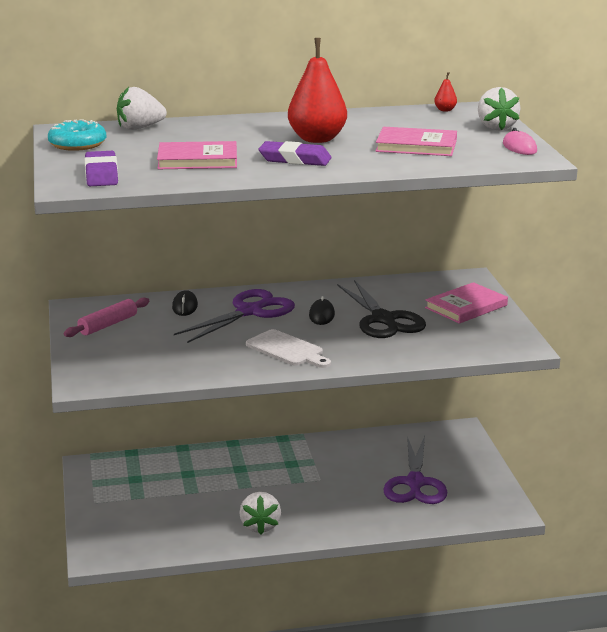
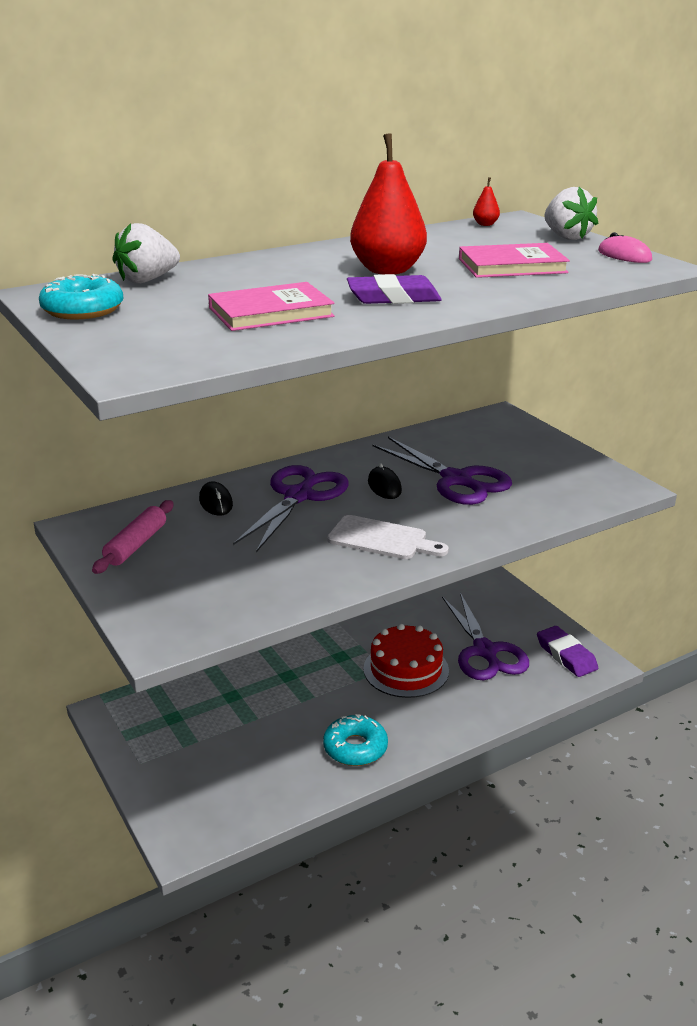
camera: 20 degrees left, 5 degrees up
purple eraser [84,151,118,186] -> purple eraser moved to [537,626,598,677]
white strawberry [239,492,281,534] -> turquoise donut [323,714,388,766]
black scissors [337,280,426,338] -> purple scissors [373,437,512,505]
pink book [425,282,508,324] -> none
none -> red cake [363,624,449,698]

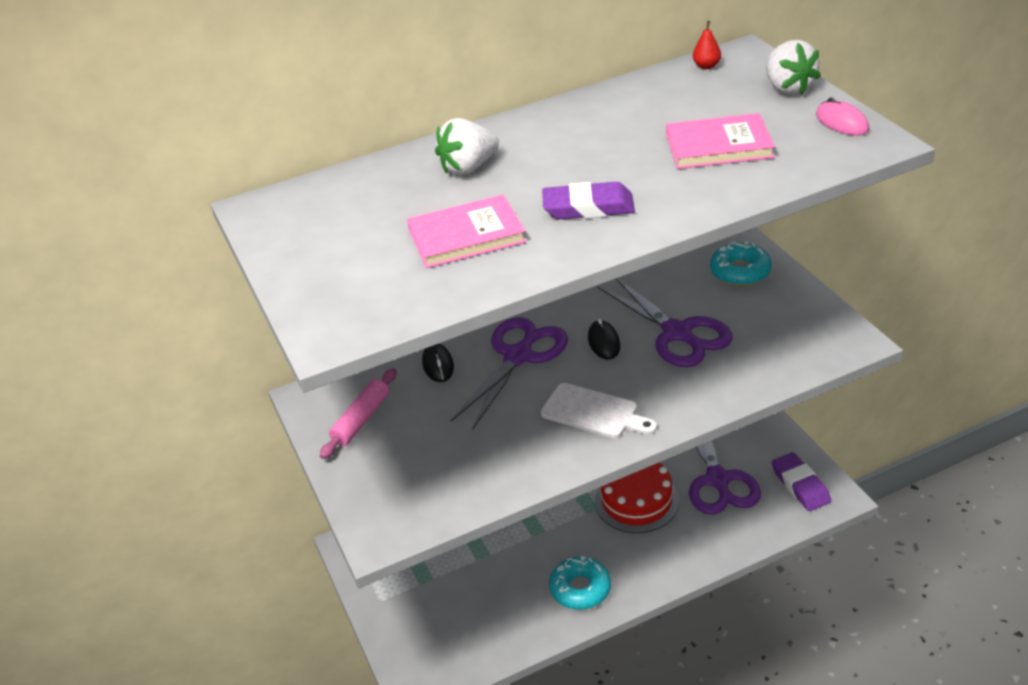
camera: 10 degrees right, 10 degrees up
turquoise donut [39,274,123,320] -> turquoise donut moved to [710,242,772,286]
white strawberry [113,223,180,283] -> white strawberry moved to [435,118,499,175]
red pear [350,133,427,274] -> none

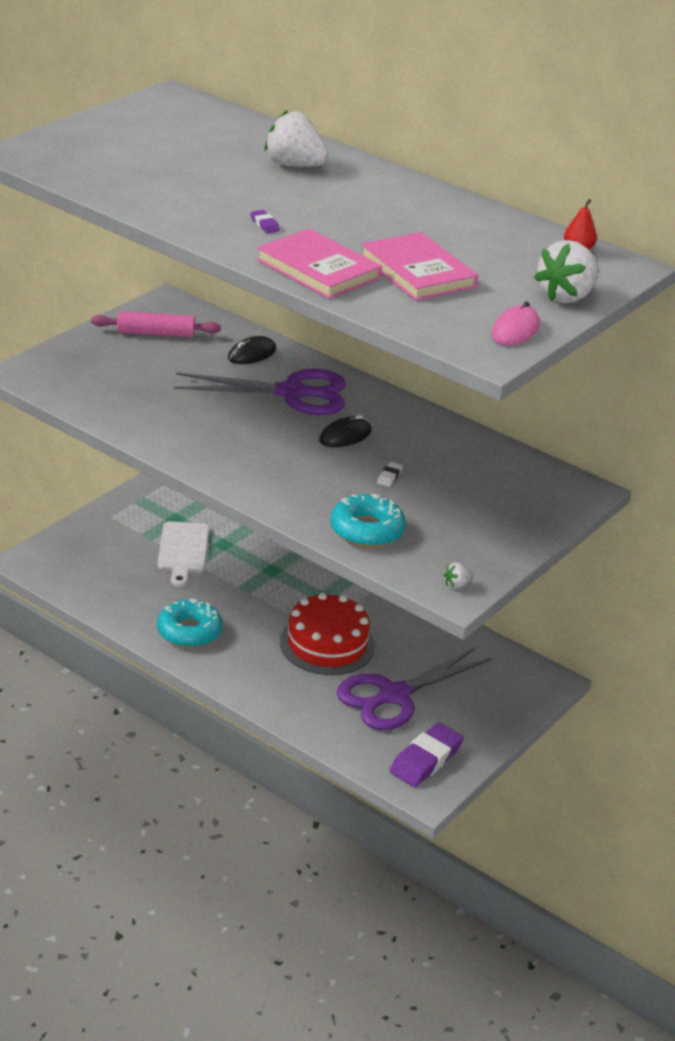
camera: 55 degrees right, 5 degrees down
pink book [407,194,526,268] -> pink book moved to [256,229,382,299]
white cutting board [541,383,657,438] -> white cutting board moved to [158,521,209,587]
purple eraser [542,182,635,219] -> purple eraser [250,210,280,233], size x0.42
purple scissors [597,278,733,367] -> white eraser [377,462,403,487]
turquoise donut [710,242,772,286] -> turquoise donut moved to [330,494,406,547]
none -> white strawberry [444,563,474,589]

